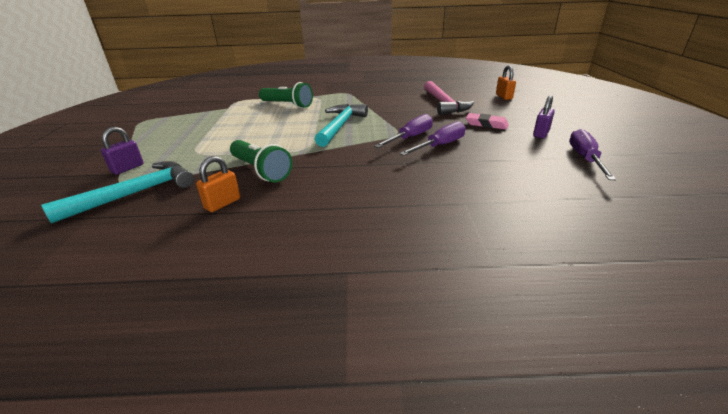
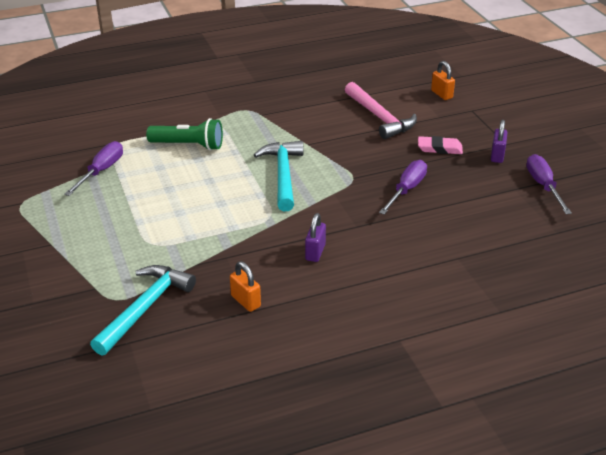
camera: 20 degrees left, 5 degrees up
purple padlock [101,127,144,175] -> purple padlock moved to [305,213,326,262]
orange padlock [196,156,240,212] -> orange padlock turned 60 degrees counterclockwise [230,261,261,312]
green flashlight [230,140,293,182] -> none
purple screwdriver [374,114,433,148] -> purple screwdriver moved to [64,141,123,196]

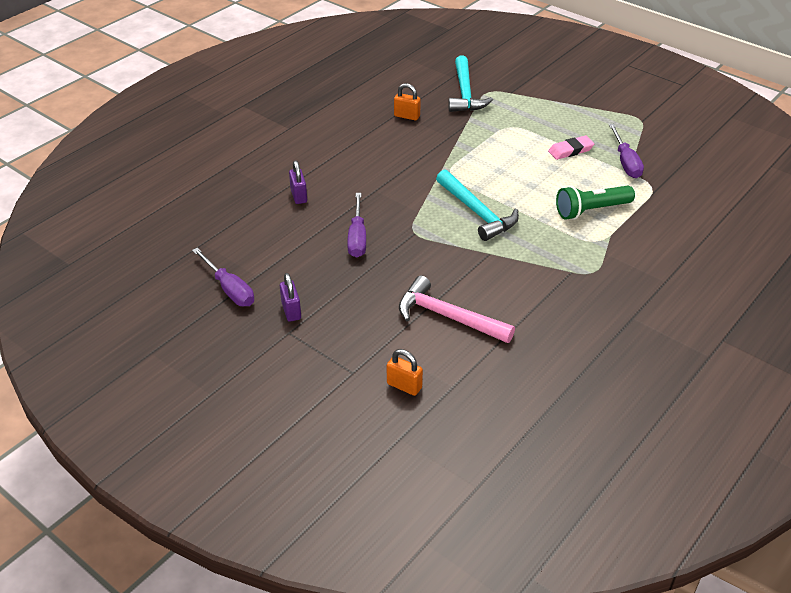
camera: 150 degrees right, 5 degrees up
purple padlock [305,213,326,262] -> purple padlock moved to [289,160,307,204]
pink eraser [418,136,463,154] -> pink eraser moved to [548,135,594,160]

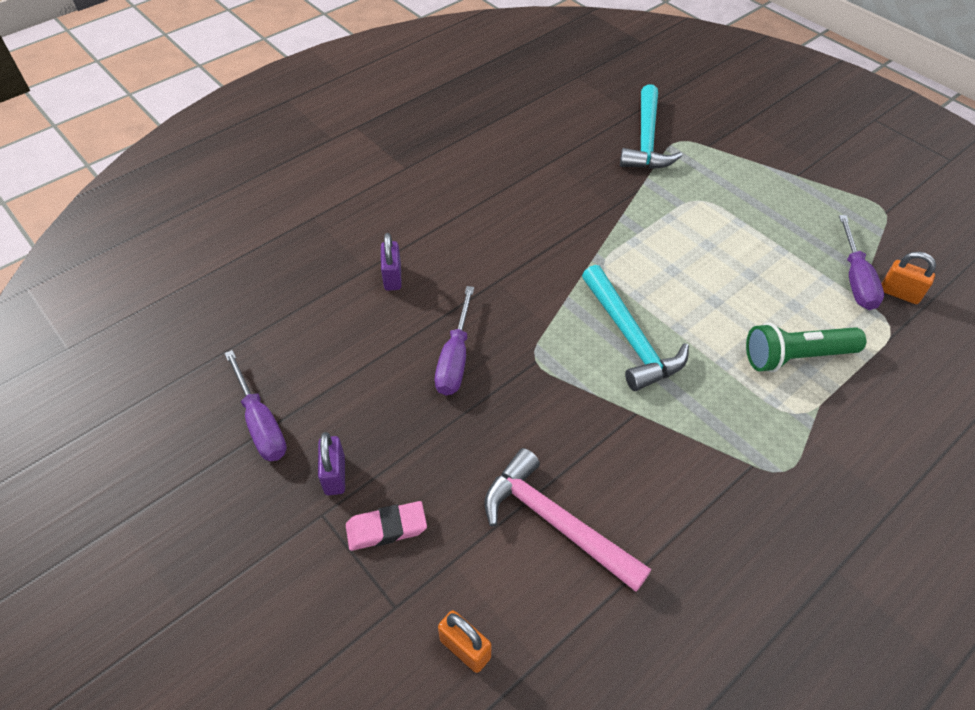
camera: 10 degrees right, 10 degrees up
orange padlock [394,83,421,120] -> orange padlock moved to [882,252,936,304]
pink eraser [548,135,594,160] -> pink eraser moved to [346,501,427,551]

